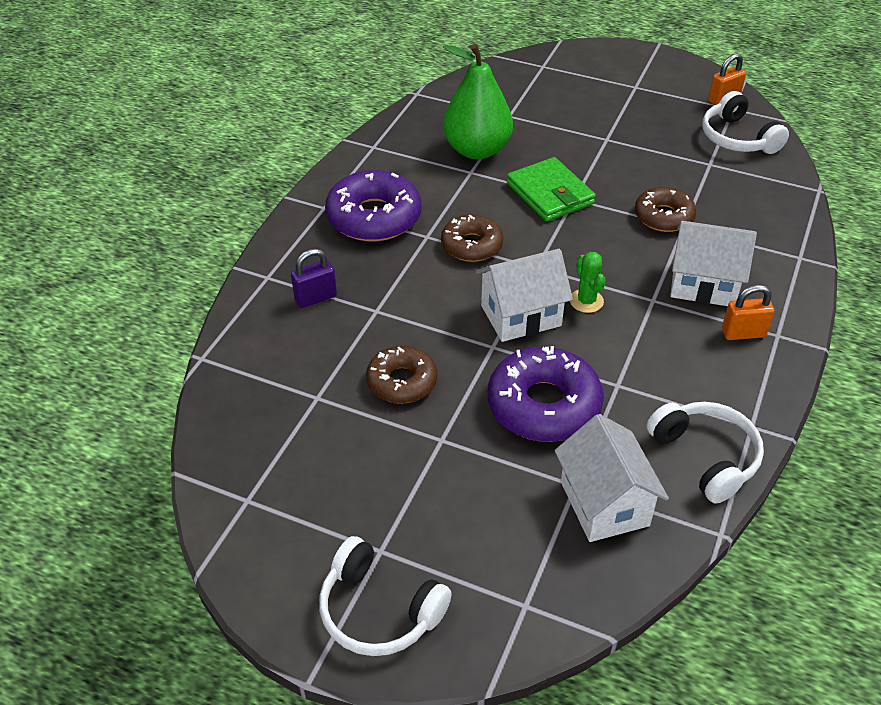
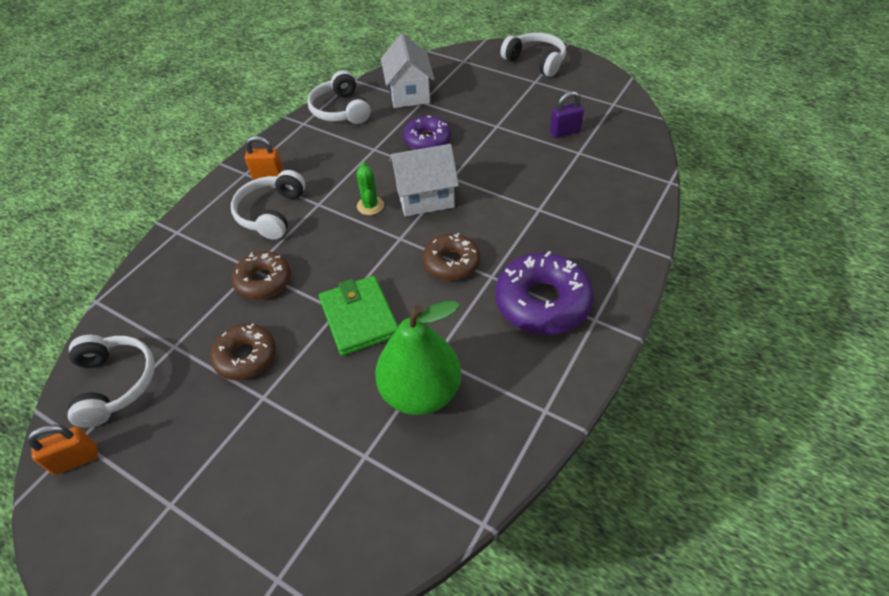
camera: 170 degrees left, 5 degrees up
purple padlock [291,249,337,308] -> purple padlock moved to [550,91,584,138]
brown donut [366,346,438,404] -> brown donut moved to [210,324,276,380]
purple donut [488,346,604,442] -> purple donut [403,116,451,150], size x0.63
white house [670,221,757,306] -> white headphones [231,170,306,240]

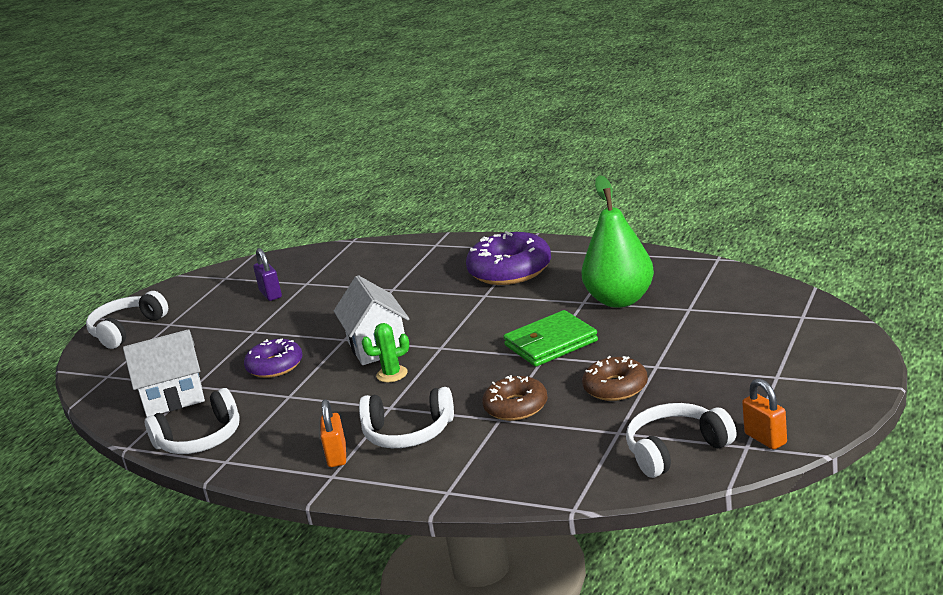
camera: 95 degrees left, 25 degrees down
brown donut [423,233,480,281] -> none

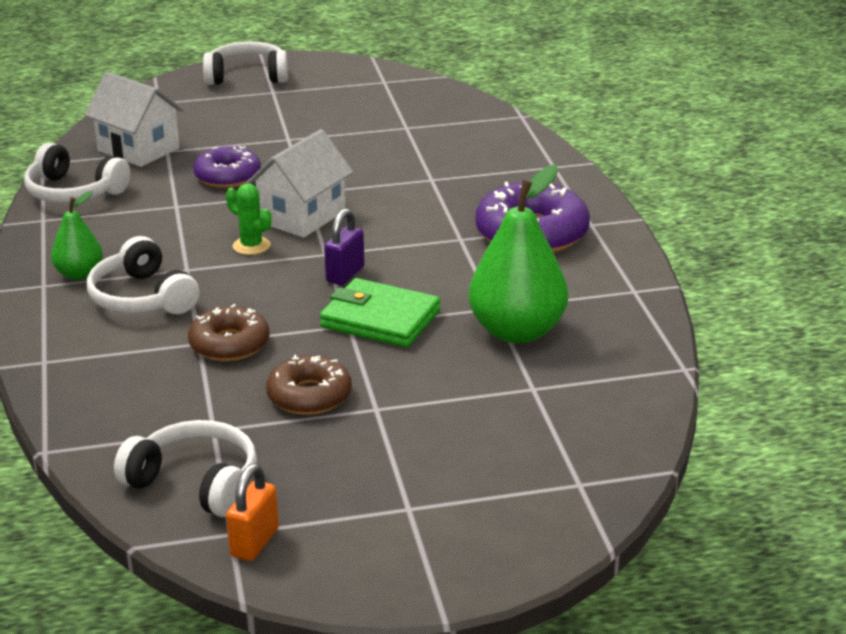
camera: 50 degrees right, 5 degrees up
purple padlock [253,248,282,301] -> purple padlock moved to [324,208,365,285]
orange padlock [321,399,346,467] -> green pear [51,191,103,280]

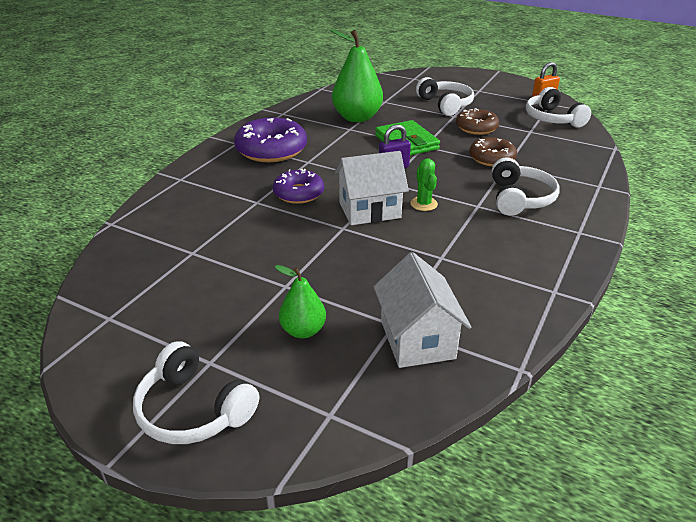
camera: 140 degrees left, 5 degrees up
white headphones [24,143,130,203] -> white headphones moved to [416,77,474,116]
green pear [51,191,103,280] -> green pear moved to [275,265,326,338]
purple donut [193,146,261,188] -> purple donut moved to [273,169,324,204]

